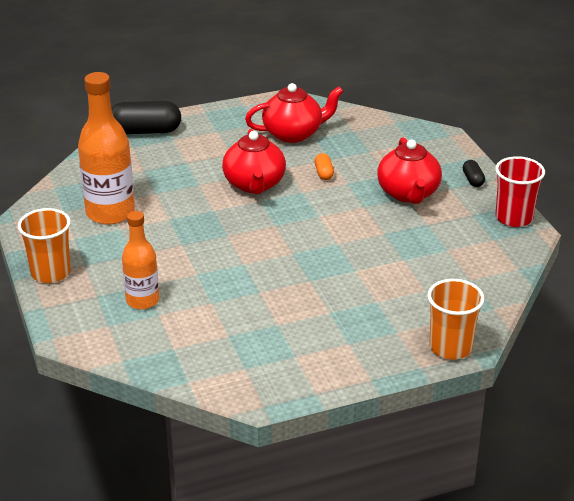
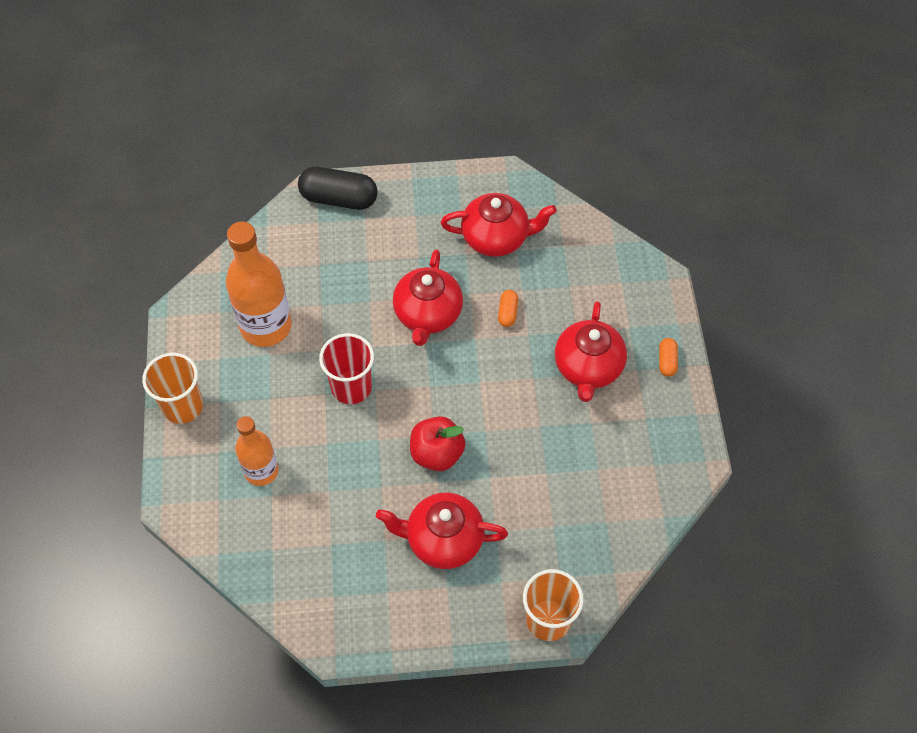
camera: 15 degrees right, 25 degrees up
black capsule [463,160,485,187] -> orange capsule [659,338,678,377]
red cup [495,156,545,227] -> red cup moved to [319,333,374,404]
none -> red teapot [376,493,508,569]
none -> red apple [410,416,466,471]

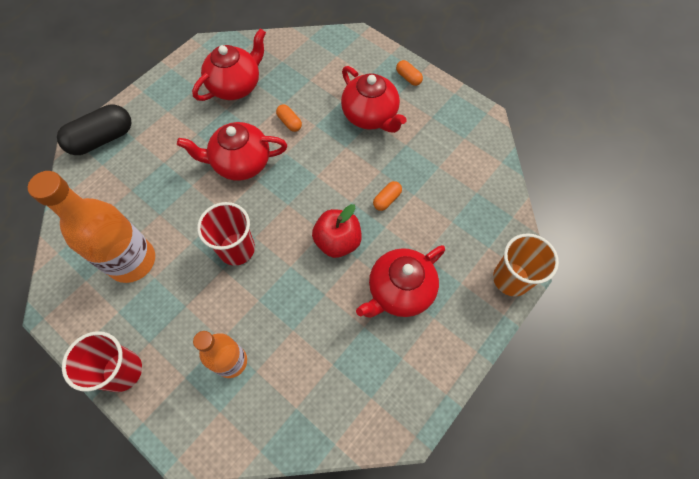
camera: 45 degrees left, 5 degrees up
orange cup [142,353,203,424] -> red cup [62,331,142,392]
red teapot [393,249,463,346] -> red teapot turned 120 degrees clockwise [177,122,287,180]
none -> orange capsule [373,181,402,211]

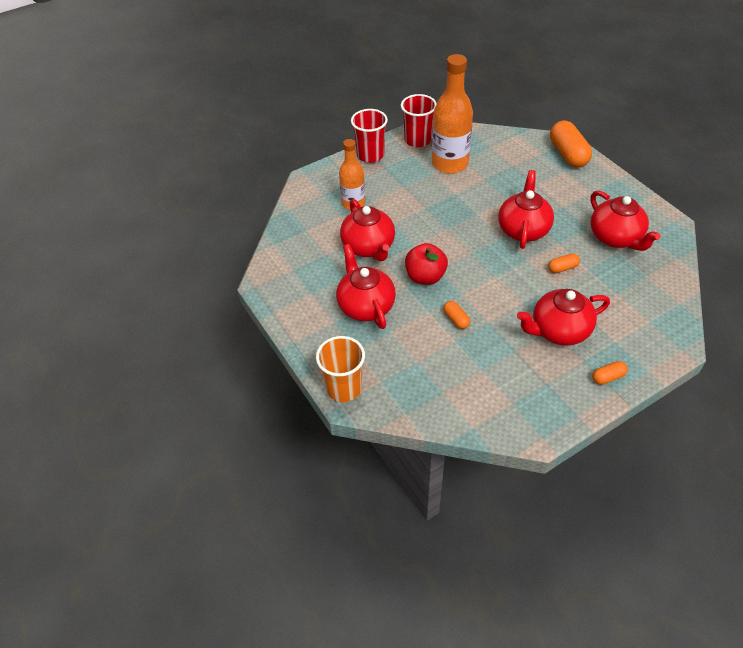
camera: 110 degrees right, 15 degrees down
black capsule [57,105,131,155] -> orange capsule [550,120,592,168]
red cup [197,202,255,266] -> red cup moved to [401,94,437,147]
none -> red teapot [340,199,395,261]

